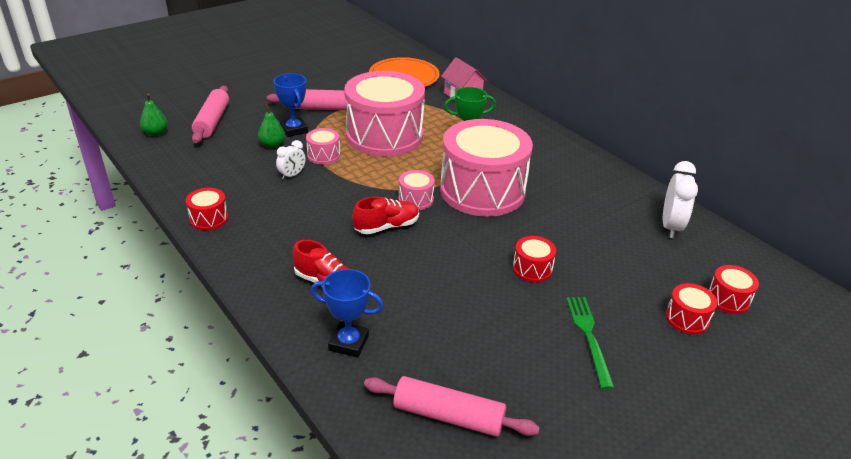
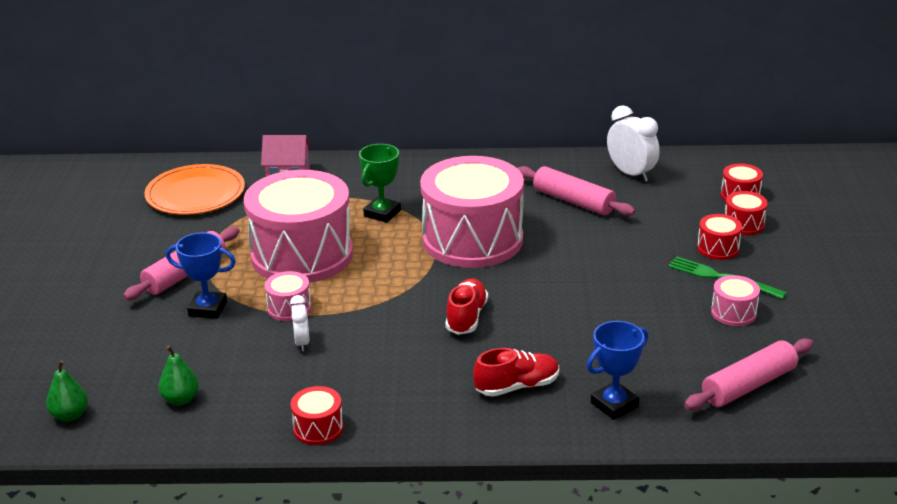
camera: 50 degrees left, 5 degrees down
pink rolling pin [192,86,229,143] -> pink rolling pin moved to [517,166,635,216]
green pear [258,104,285,148] -> green pear moved to [158,345,199,405]
pink drum [398,170,435,210] -> pink drum moved to [711,275,760,326]
red drum [513,236,556,282] -> red drum moved to [697,214,742,260]

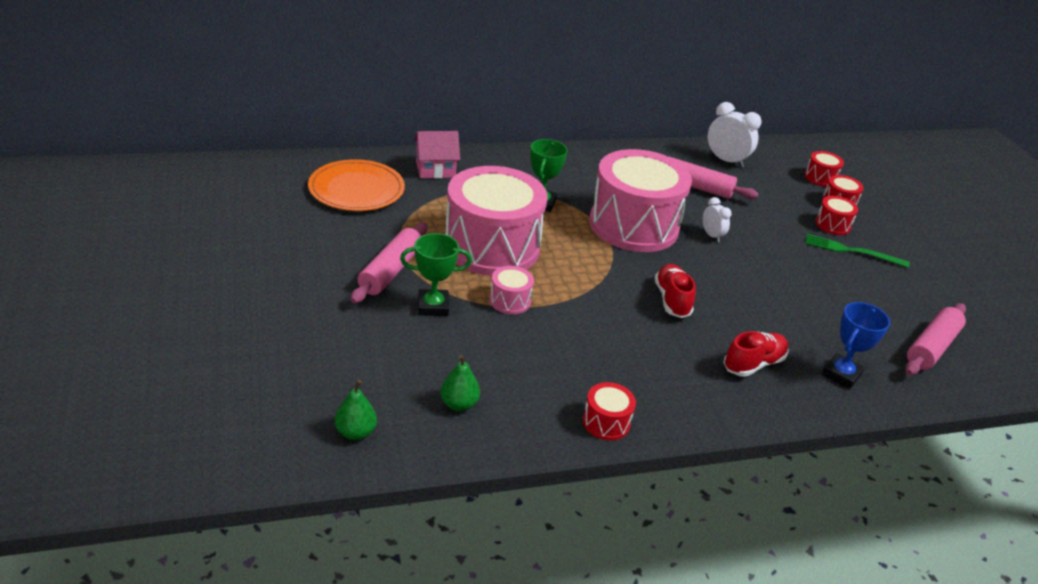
camera: 20 degrees left, 5 degrees up
blue trophy [166,233,236,319] -> green trophy [400,233,472,316]
white clock [290,295,310,351] -> white clock moved to [703,197,732,242]
pink drum [711,275,760,326] -> none

